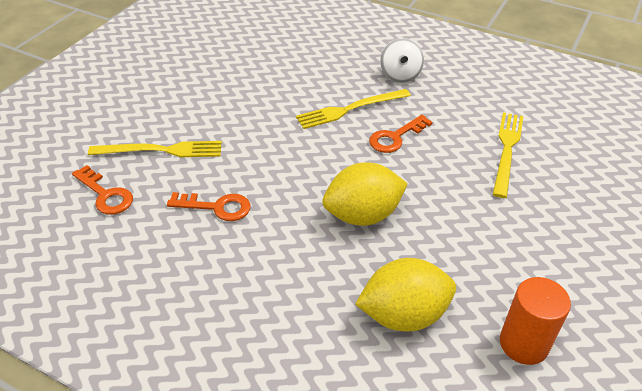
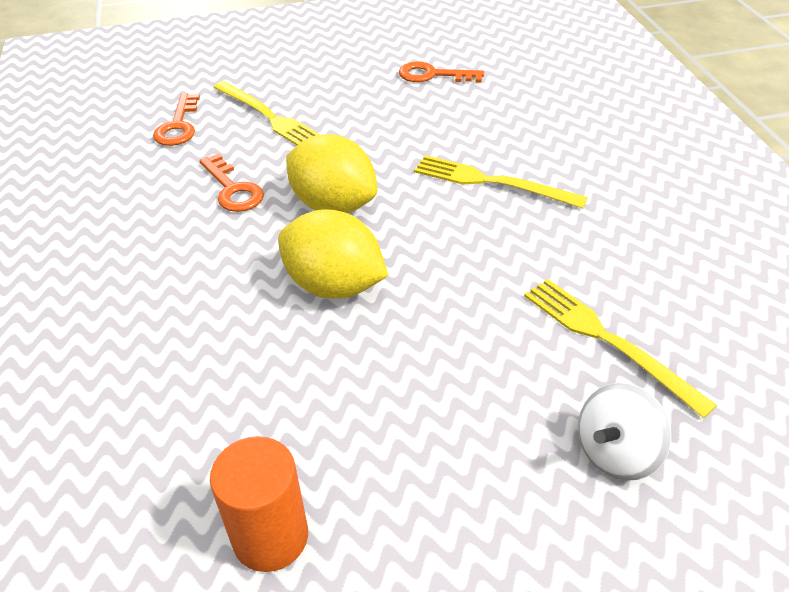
camera: 50 degrees right, 0 degrees up
yellow lemon [355,258,456,332] -> yellow lemon moved to [286,134,378,213]
orange key [369,115,433,153] -> orange key moved to [399,61,484,83]
white spinning top [380,38,424,83] -> white spinning top moved to [578,383,671,481]
yellow fork [493,112,523,198] -> yellow fork turned 105 degrees counterclockwise [524,279,717,418]

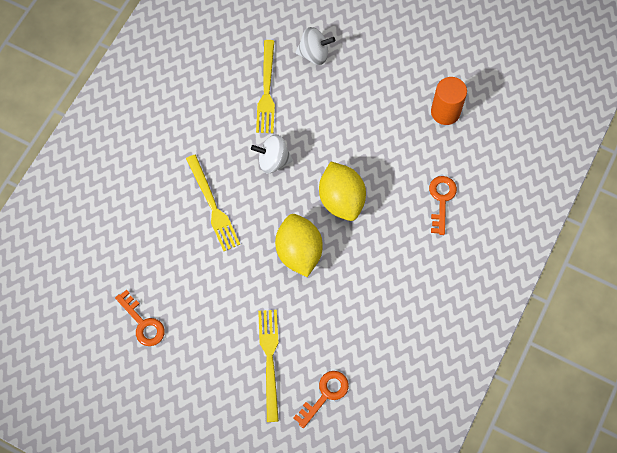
camera: 140 degrees left, 25 degrees up
orange key [200,153,264,212] -> orange key moved to [429,176,457,235]
none -> white spinning top [251,135,293,173]

